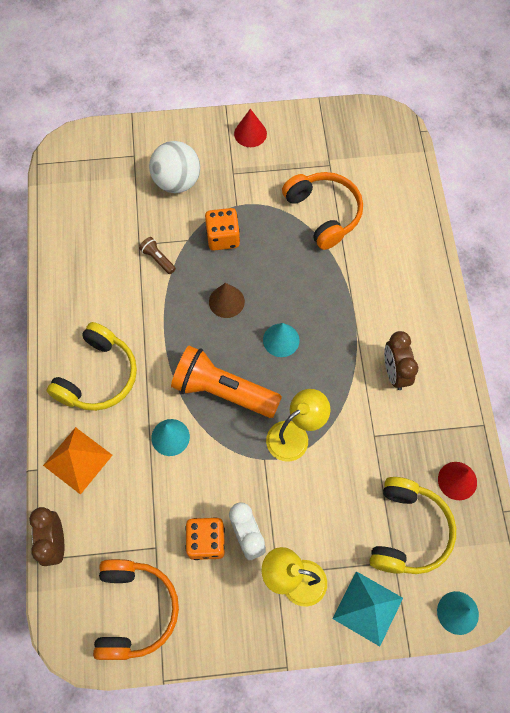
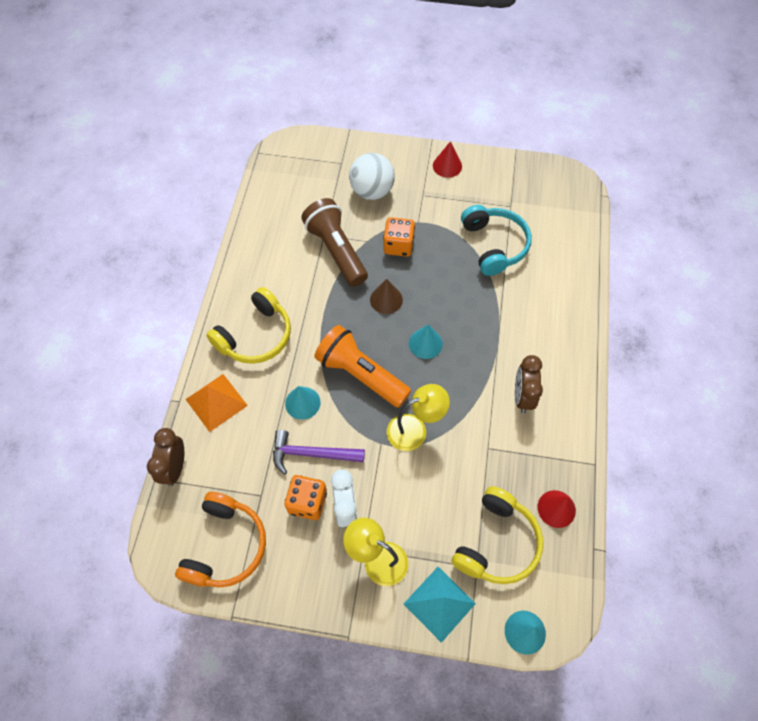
camera: 15 degrees right, 5 degrees down
brown flashlight [139,237,176,274] -> brown flashlight [302,198,368,287], size x2.40
orange headphones [282,172,363,250] -> turquoise headphones [461,205,532,276]
none -> purple hammer [273,430,365,474]

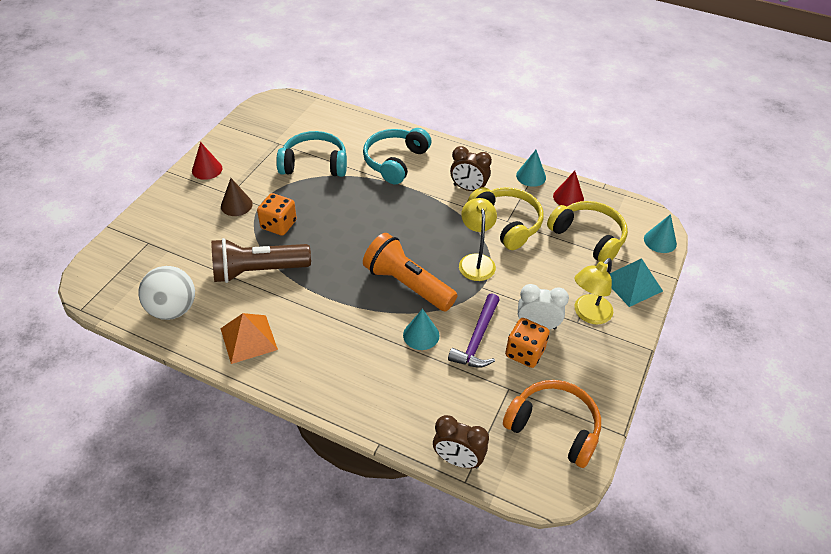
camera: 75 degrees left, 15 degrees down
orange pyramid [186,374,248,432] -> orange pyramid moved to [220,313,278,364]
yellow headphones [206,287,291,364] -> yellow headphones moved to [467,187,544,250]
orange flashlight [314,325,411,408] -> orange flashlight turned 75 degrees clockwise [363,233,457,311]
white ball [349,153,395,200] -> white ball moved to [138,266,195,320]
brown cone [370,279,403,314] -> brown cone moved to [221,178,253,216]
turquoise cone [409,324,443,359] -> turquoise cone moved to [516,150,546,187]
none -> turquoise headphones [363,128,432,184]

